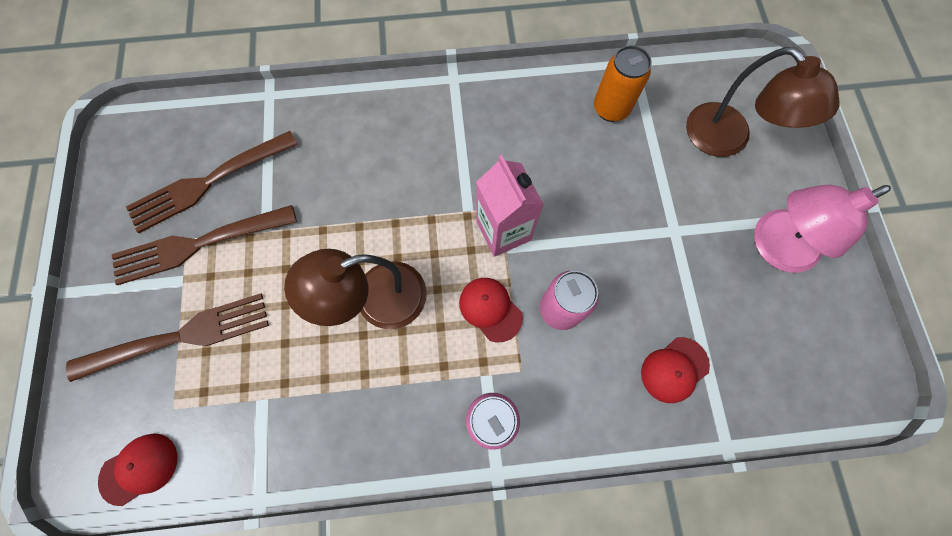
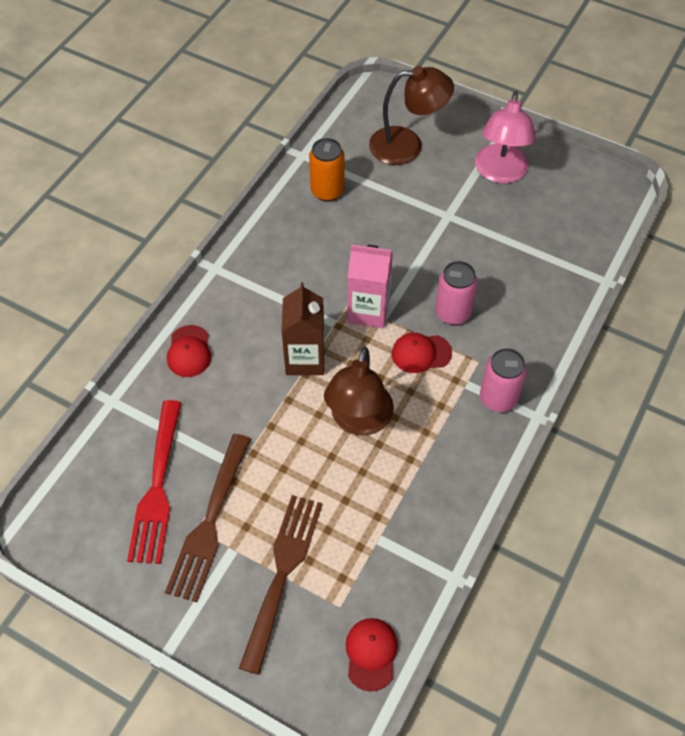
camera: 55 degrees left, 15 degrees down
brown fork [126,131,298,233] -> red fork [127,400,181,564]
red cap [641,337,710,403] -> red cap moved to [167,325,211,377]
none -> brown carton [281,282,325,375]

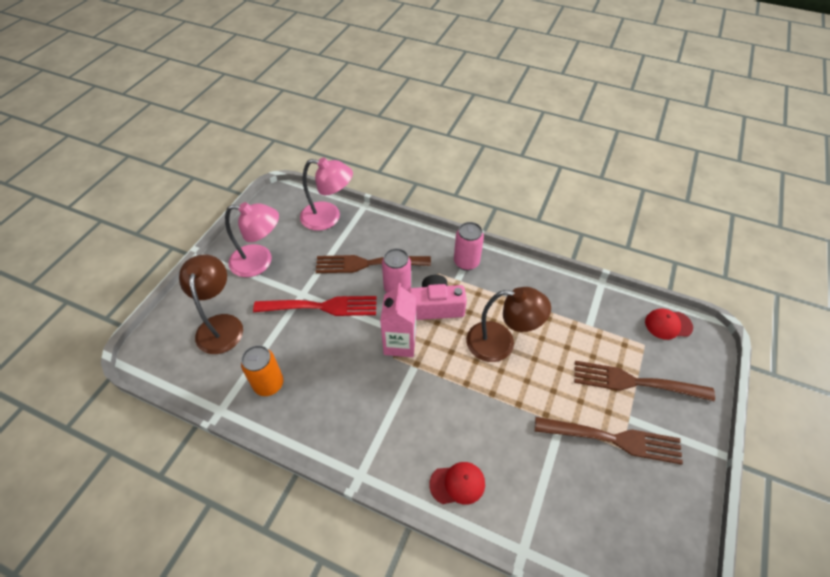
camera: 95 degrees left, 5 degrees down
red fork [127,400,181,564] -> red fork moved to [253,296,377,316]
brown carton [281,282,325,375] -> none
red cap [392,333,452,373] -> pink camera [408,275,467,320]
none -> pink lamp [300,157,353,231]
none -> brown fork [316,255,431,273]

